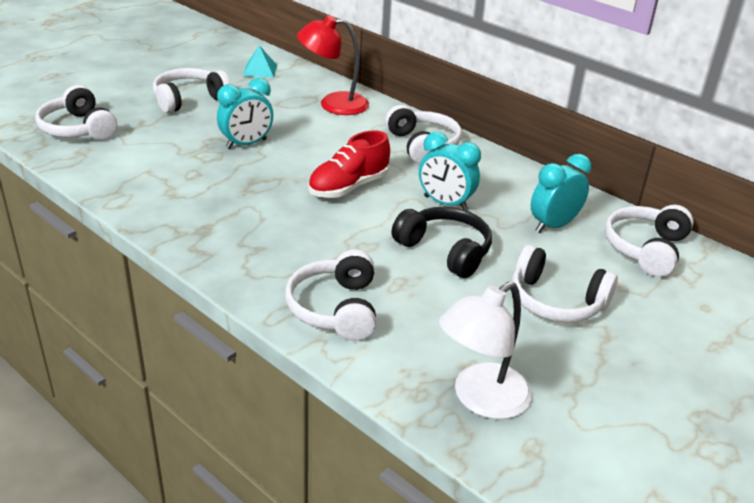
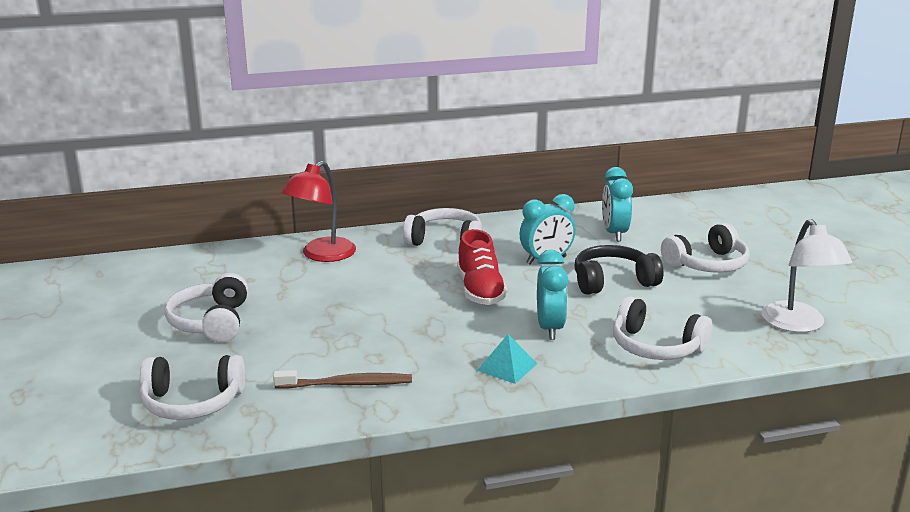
camera: 55 degrees left, 10 degrees down
turquoise clock [217,78,273,149] -> turquoise clock moved to [537,250,568,340]
turquoise pyramid [243,45,277,78] -> turquoise pyramid moved to [477,334,537,384]
white headphones [605,205,694,277] -> none
none -> brown toothbrush [273,370,412,389]

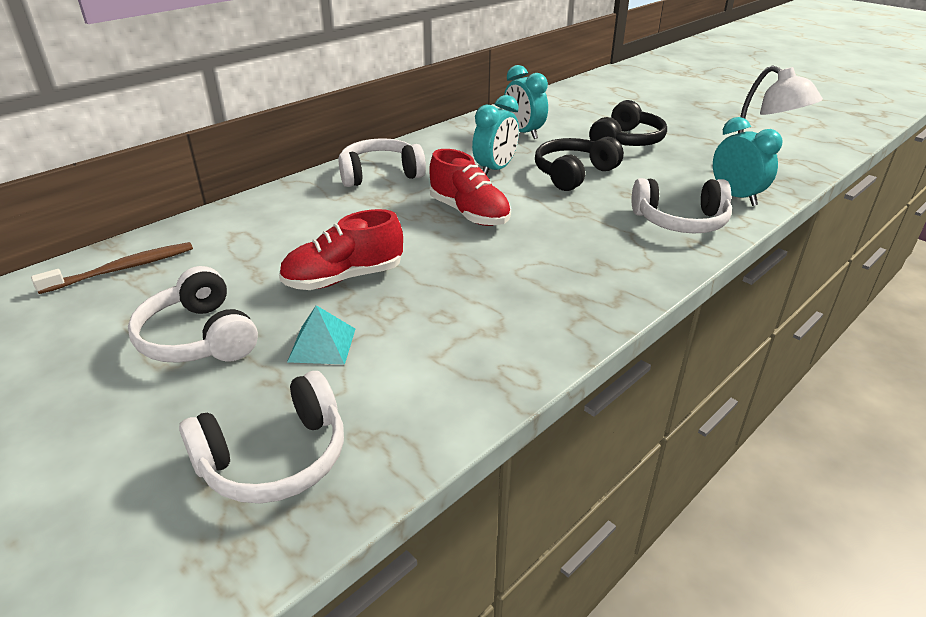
camera: 30 degrees left, 10 degrees up
brown toothbrush [273,370,412,389] -> brown toothbrush moved to [31,242,193,294]
red lamp [281,161,356,262] -> none
turquoise pyramid [477,334,537,384] -> turquoise pyramid moved to [287,305,355,365]
turquoise clock [537,250,568,340] -> turquoise clock moved to [713,117,782,206]
white headphones [661,223,750,273] -> black headphones [589,100,667,146]
none -> red shoe [279,209,403,290]

